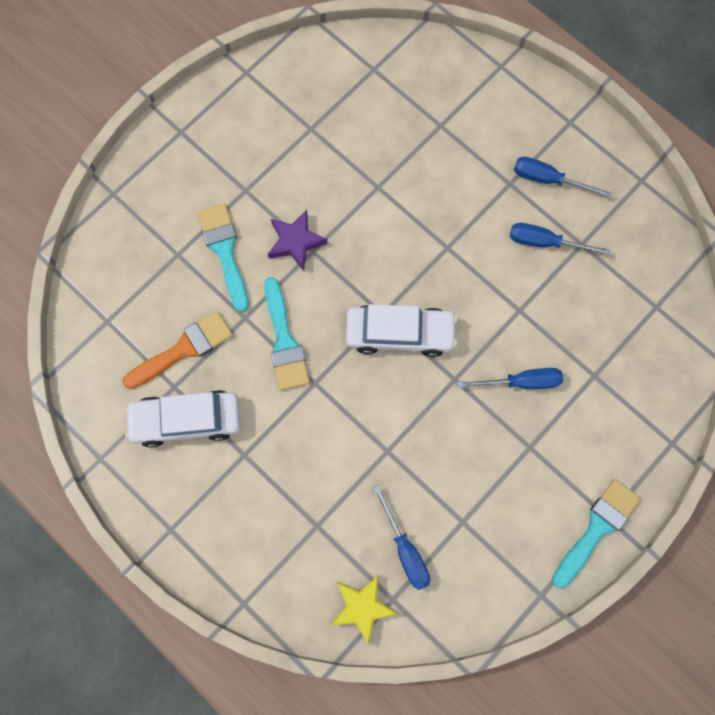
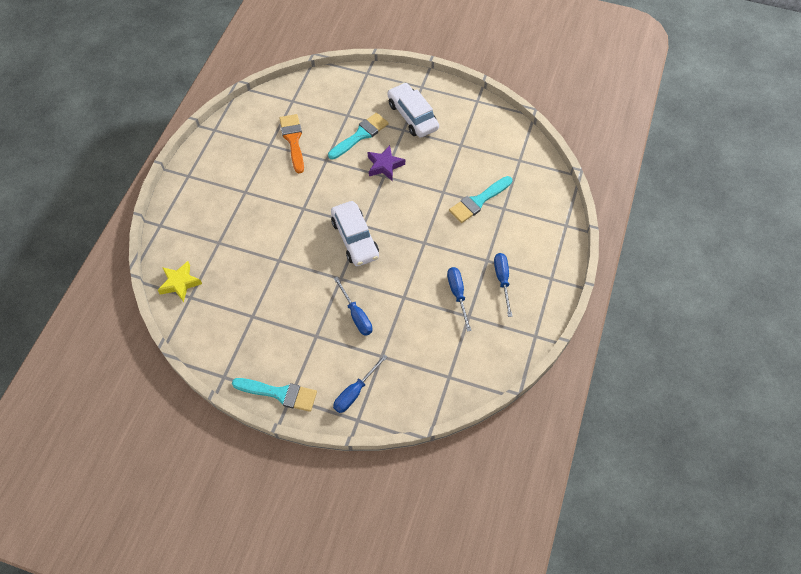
camera: 65 degrees right, 15 degrees down
orange brush [122,311,233,389] -> orange brush turned 135 degrees counterclockwise [279,114,304,173]
white car [124,390,241,448] -> white car moved to [387,82,439,138]
turquoise brush [264,277,310,390] -> turquoise brush moved to [449,176,512,223]
blue screwdriver [373,485,430,590] -> blue screwdriver moved to [333,354,387,413]

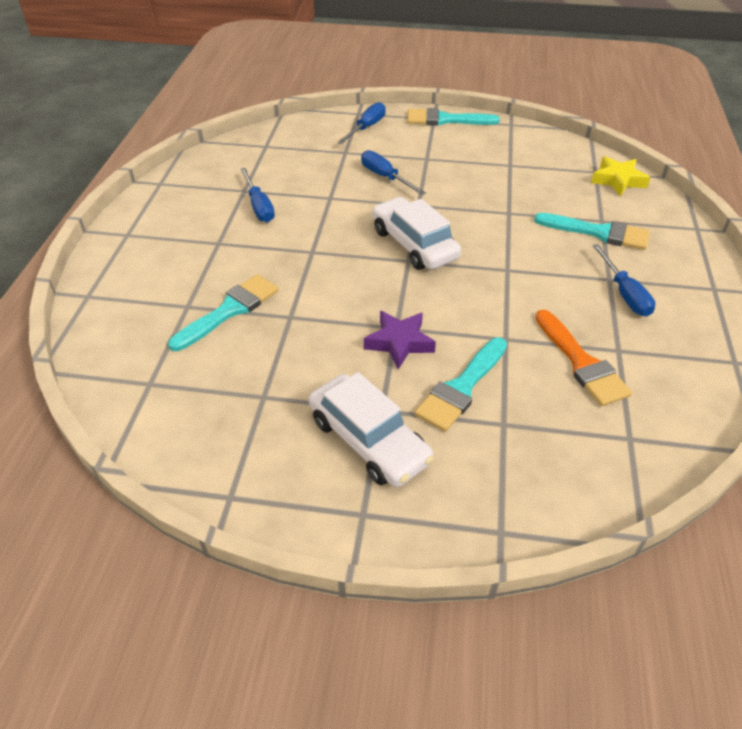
camera: 170 degrees right, 15 degrees down
blue screwdriver [494,253,512,317] -> blue screwdriver moved to [592,244,656,316]
none -> turquoise brush [534,213,650,250]

